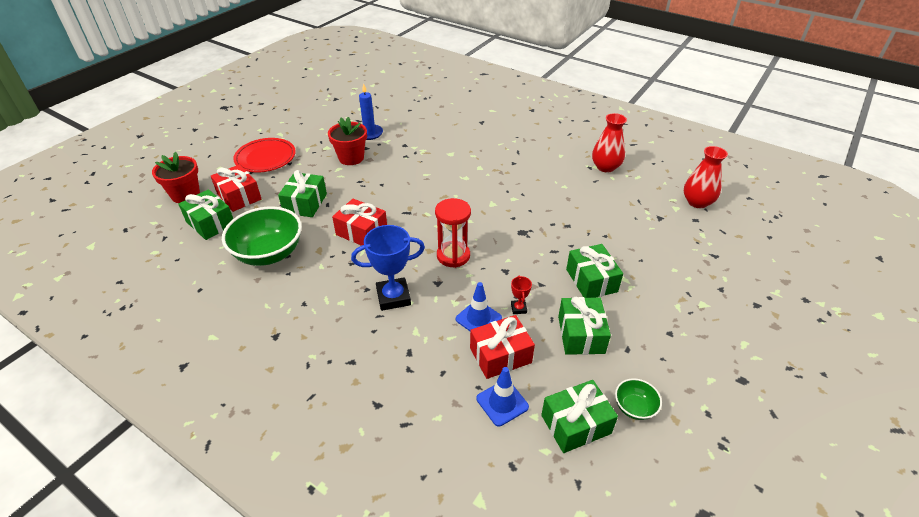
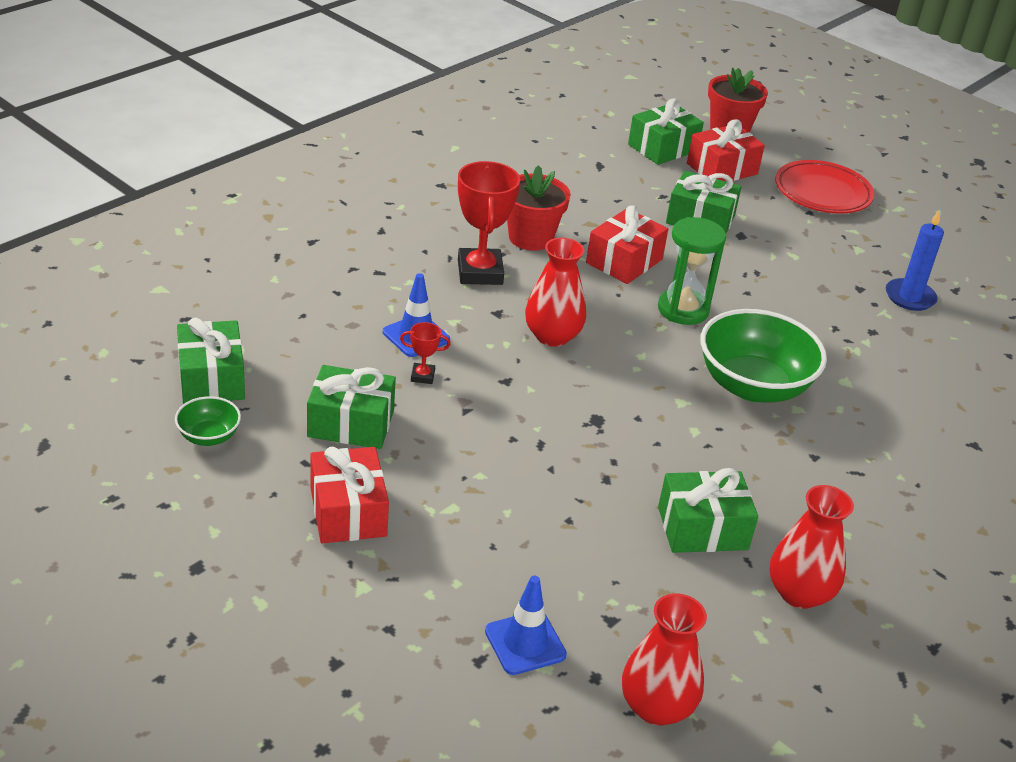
camera: 95 degrees right, 5 degrees down
green bowl [222,206,302,266] -> green bowl moved to [700,309,827,403]
red flower pot [328,117,367,165] -> red flower pot moved to [507,165,571,251]
blue trophy [351,225,425,311] -> red trophy [458,161,520,285]
red hourglass [435,198,471,268] -> red vase [525,238,586,347]
red gift [470,315,535,379] -> red gift moved to [310,447,389,543]
blue traffic cone [477,367,529,426] -> blue traffic cone moved to [485,576,567,675]
green gift [566,244,623,298] -> green gift moved to [658,468,758,553]
none -> green hourglass [658,217,726,325]

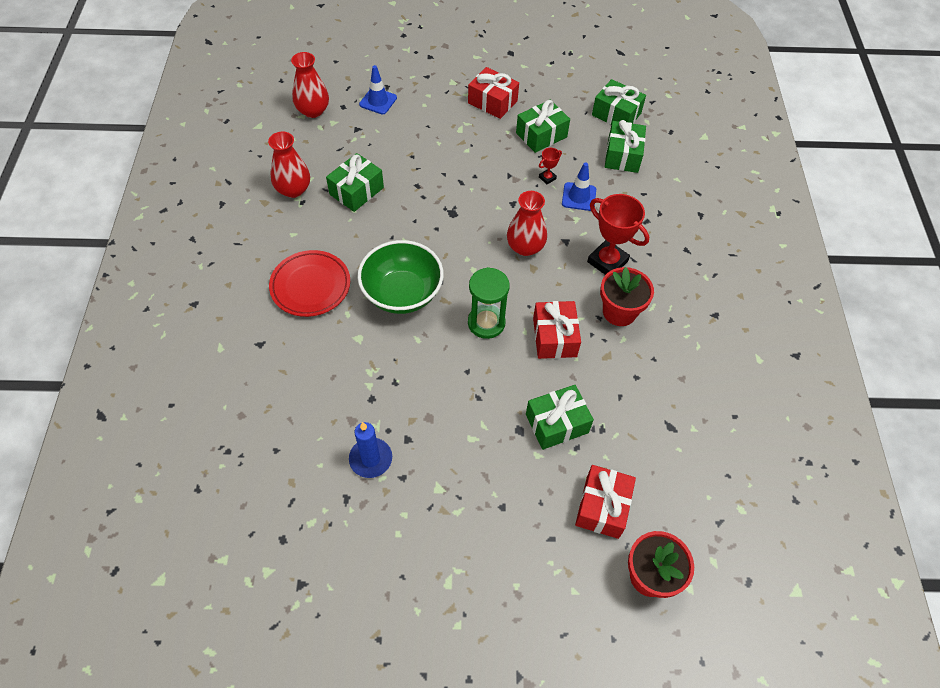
camera: 140 degrees right, 20 degrees up
green bowl [175,396,241,446] -> none
green gift [628,98,704,165] -> green gift moved to [605,120,646,173]
red plate [775,160,874,214] -> red plate moved to [269,250,350,317]

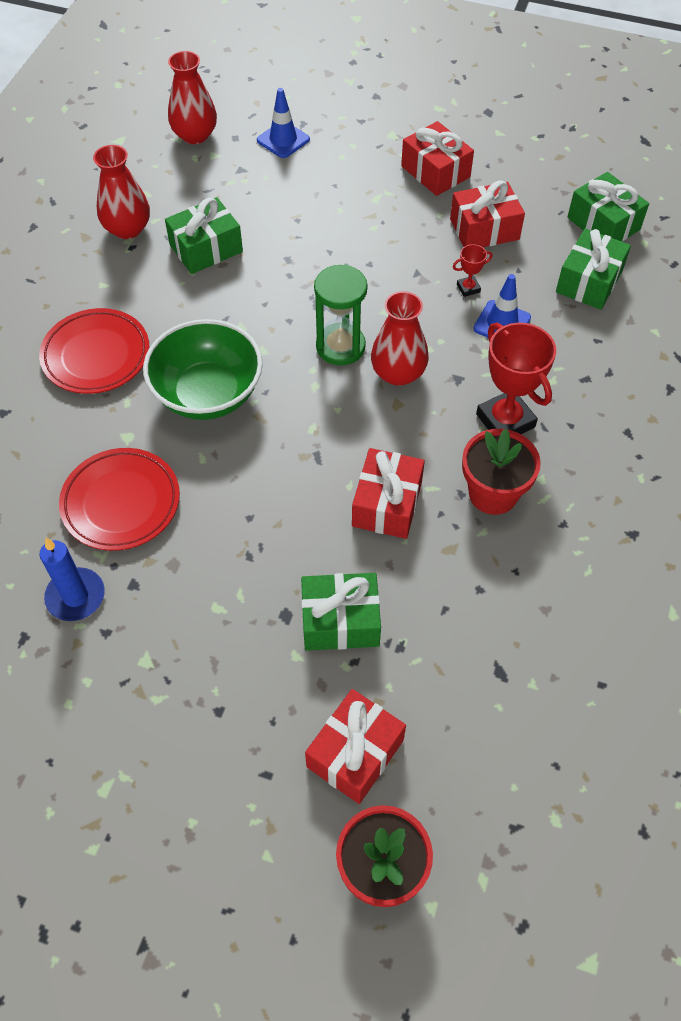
camera: 20 degrees right, 0 degrees up
green hourglass [468,267,510,339] -> green hourglass moved to [314,265,368,365]
green gift [516,100,570,153] -> red gift [450,180,525,247]
none -> red plate [59,448,180,551]

